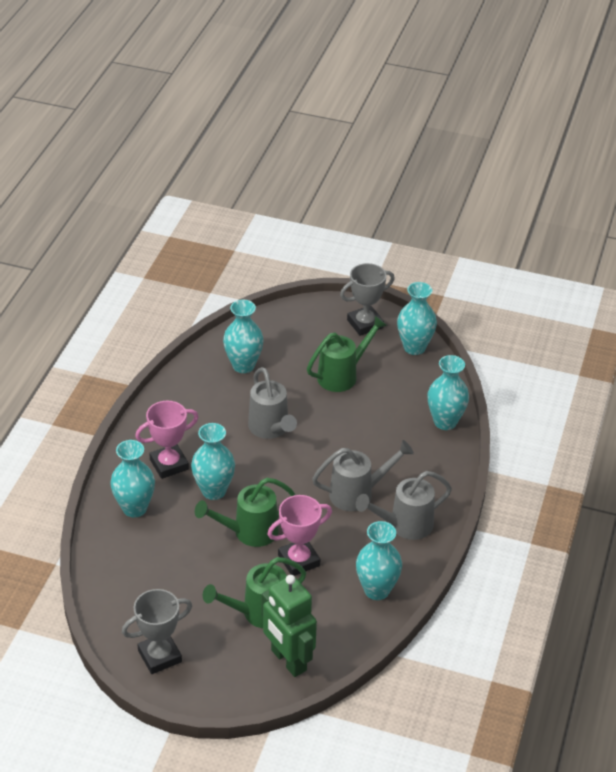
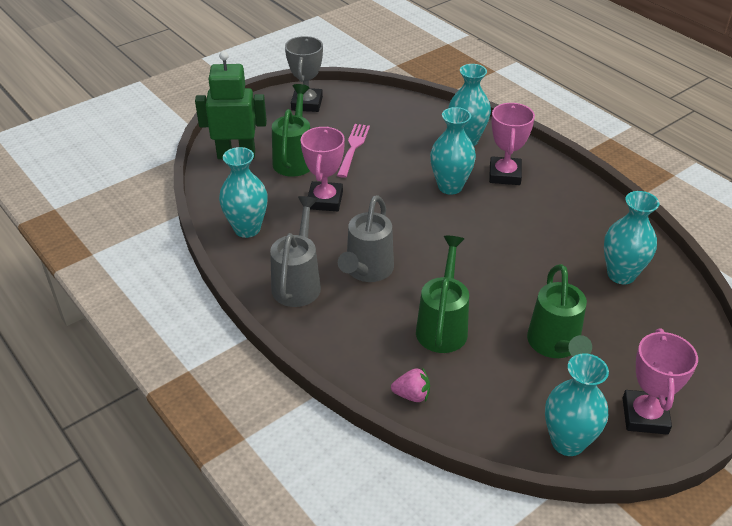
camera: 125 degrees right, 0 degrees up
green watering can [195,478,295,547] -> green watering can moved to [416,236,469,353]
grey watering can [248,367,297,439] -> none
grey trophy [340,263,395,336] -> pink trophy [623,329,698,435]
turquoise vase [427,355,469,430] -> pink strawberry [391,367,430,402]
none -> pink fork [337,124,370,178]

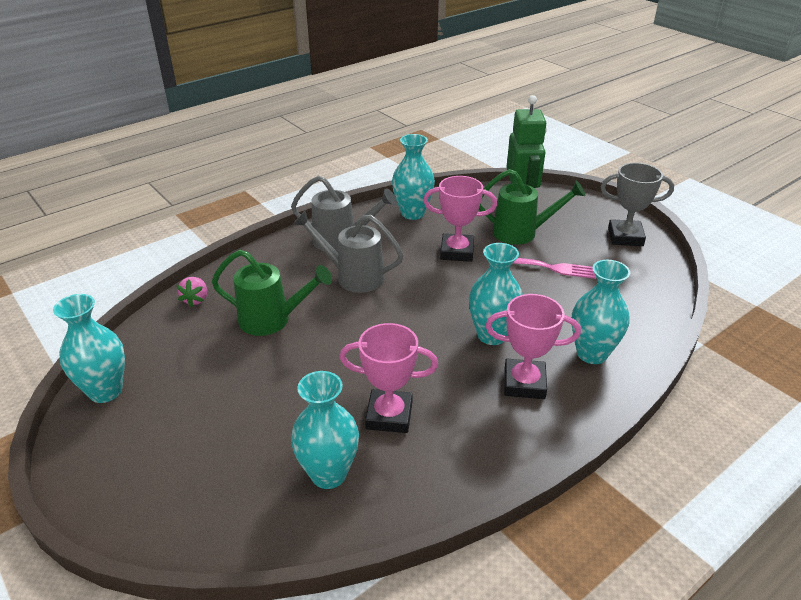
camera: 90 degrees right, 5 degrees down
green watering can [527,264,592,358] -> none
pink trophy [623,329,698,435] -> pink trophy moved to [340,323,438,433]

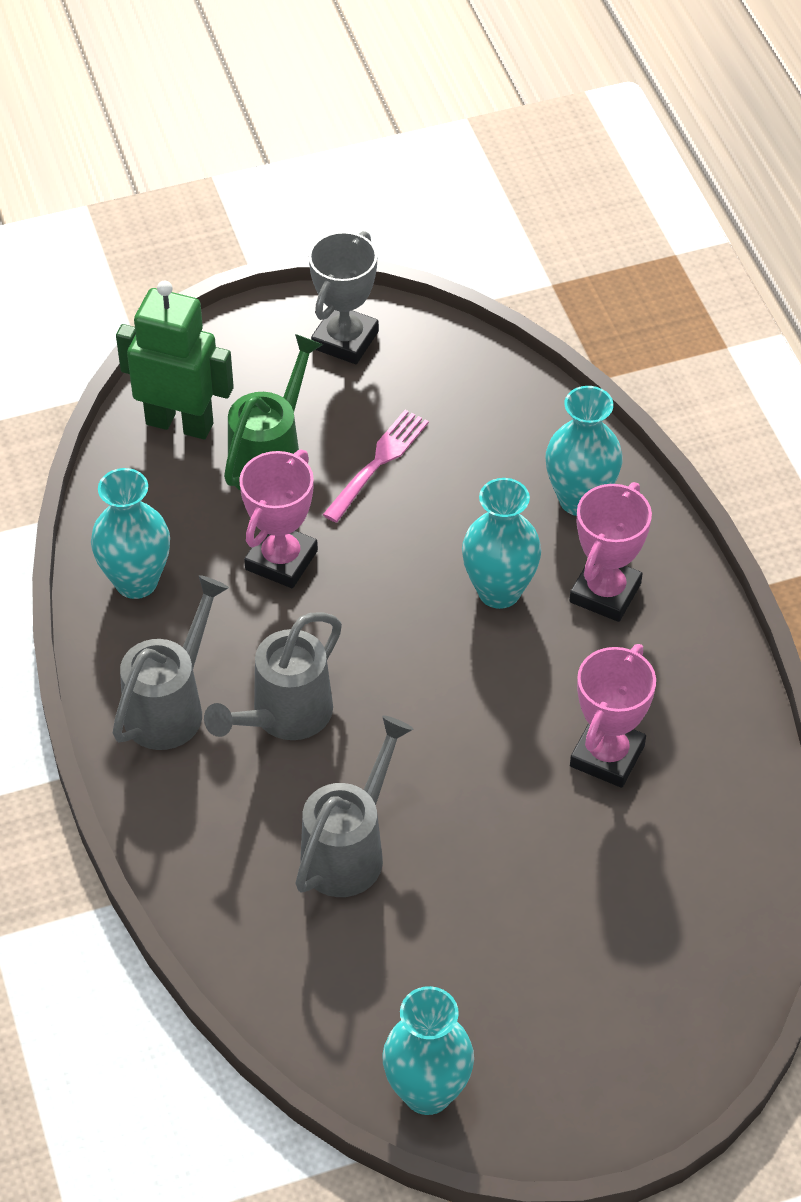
camera: 70 degrees left, 15 degrees up
pink strawberry [176,277,207,307] -> none
green watering can [212,250,332,336] -> grey watering can [295,715,413,897]
turquoise vase [291,371,359,489] -> none

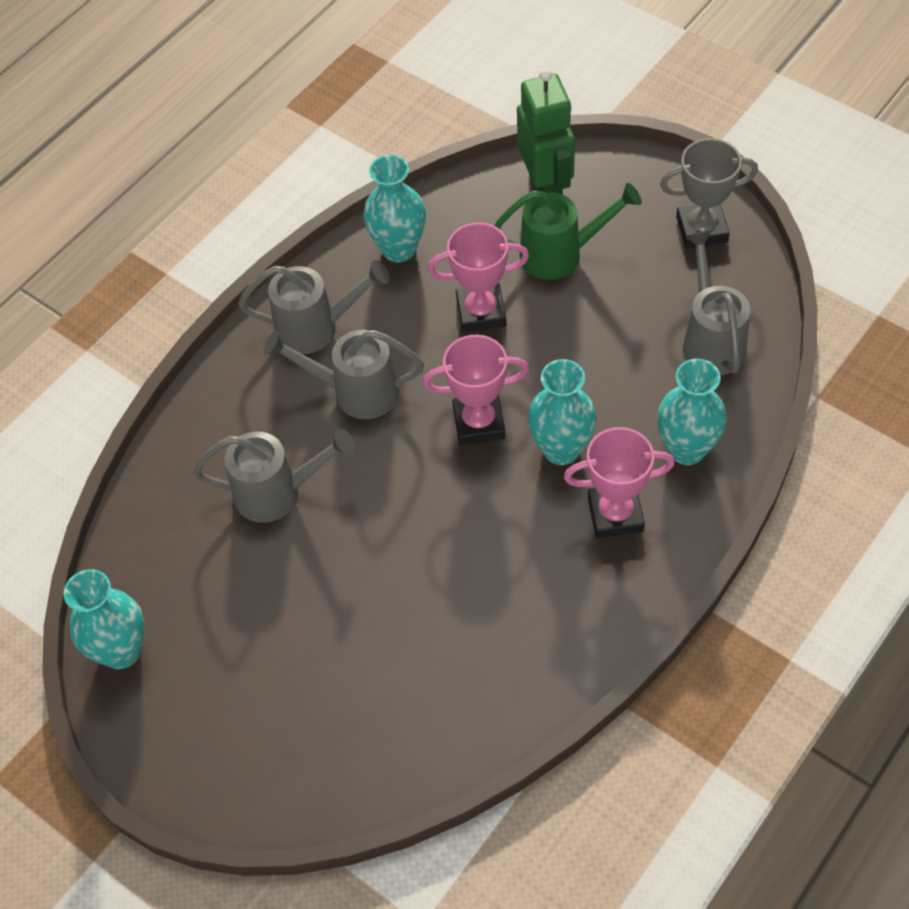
camera: 60 degrees right, 5 degrees up
pink fork [323,410,429,522] -> none
pink trophy [570,644,656,788] -> pink trophy moved to [423,335,529,445]
none -> grey watering can [683,231,750,375]

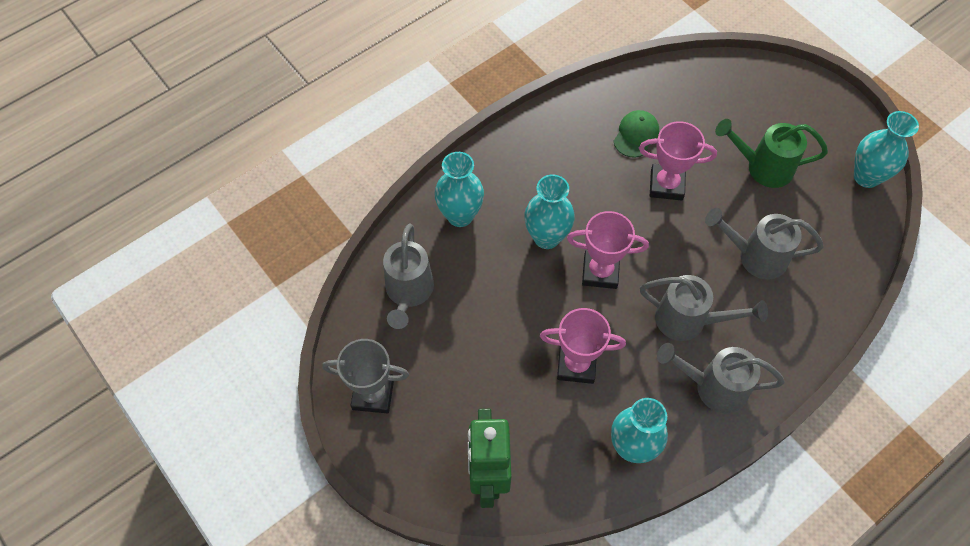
camera: 170 degrees left, 5 degrees up
green watering can [494,183,642,280] -> green watering can moved to [715,119,828,188]
pink trophy [564,427,675,538] -> pink trophy moved to [639,121,717,201]
none -> green cap [613,110,659,157]

